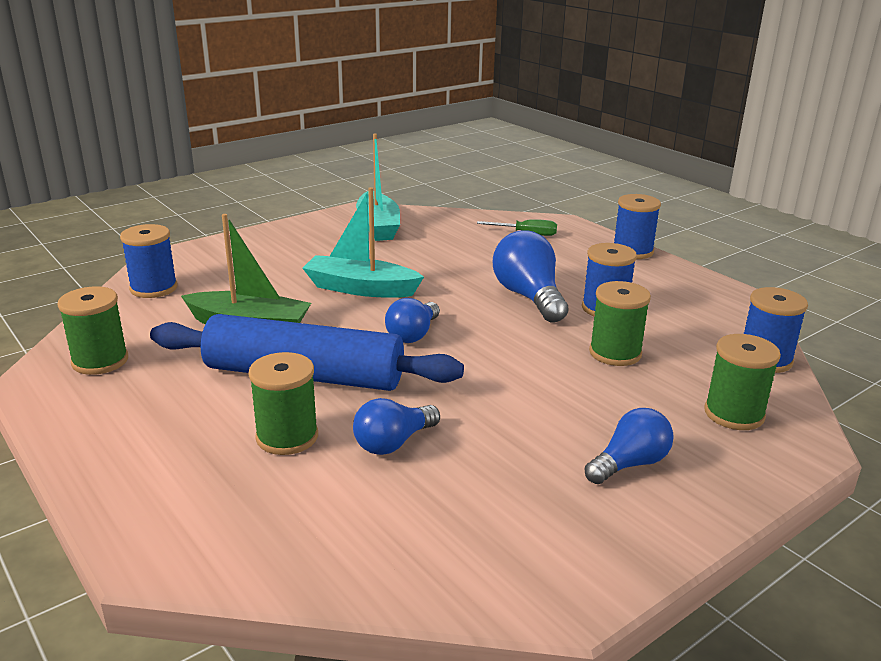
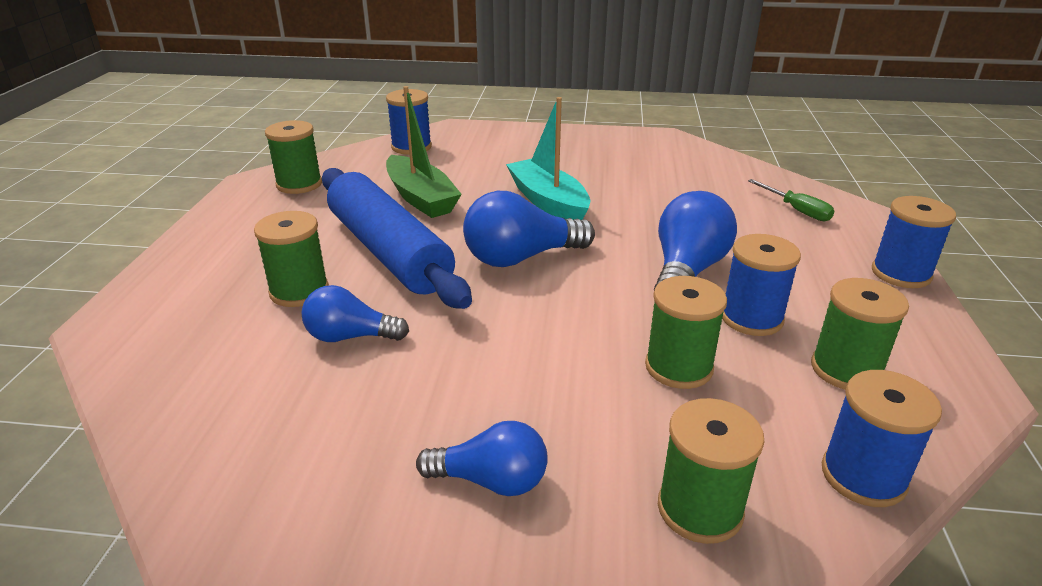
camera: 45 degrees right, 5 degrees up
turquoise boat [356,134,400,241] -> none
blue light bulb [385,298,440,343] -> blue light bulb [463,191,595,267], size x1.55
none -> green spool [811,278,909,390]

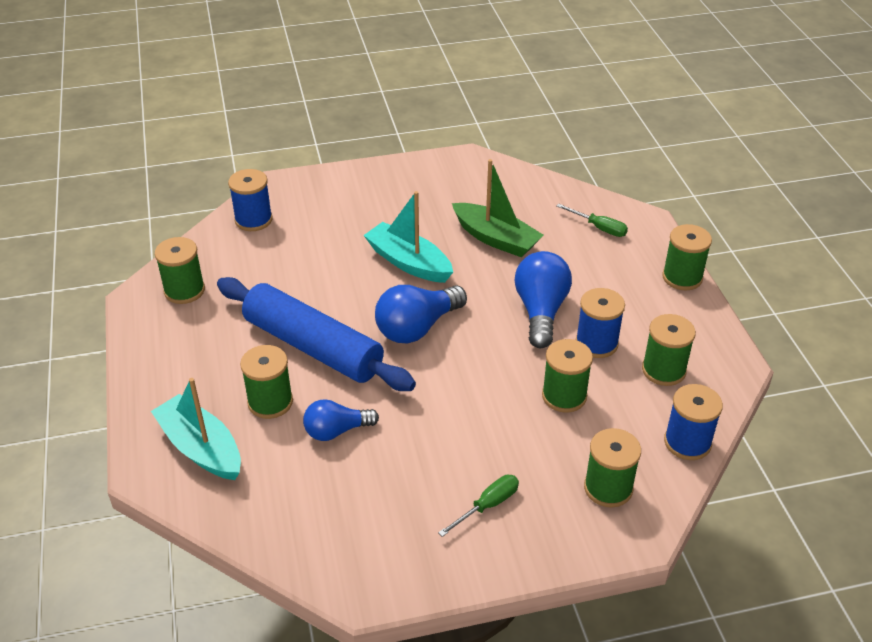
camera: 20 degrees left, 10 degrees up
green boat [386,86,462,218] -> green boat moved to [452,159,543,257]
blue light bulb [416,421,548,496] -> green screwdriver [438,475,519,537]
blue spool [872,196,956,288] -> green spool [662,224,712,290]
none -> turquoise boat [151,378,241,480]

